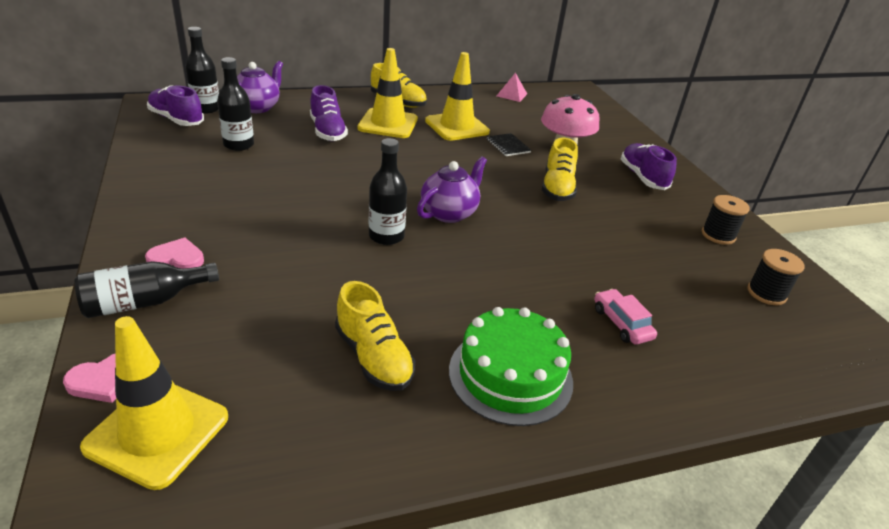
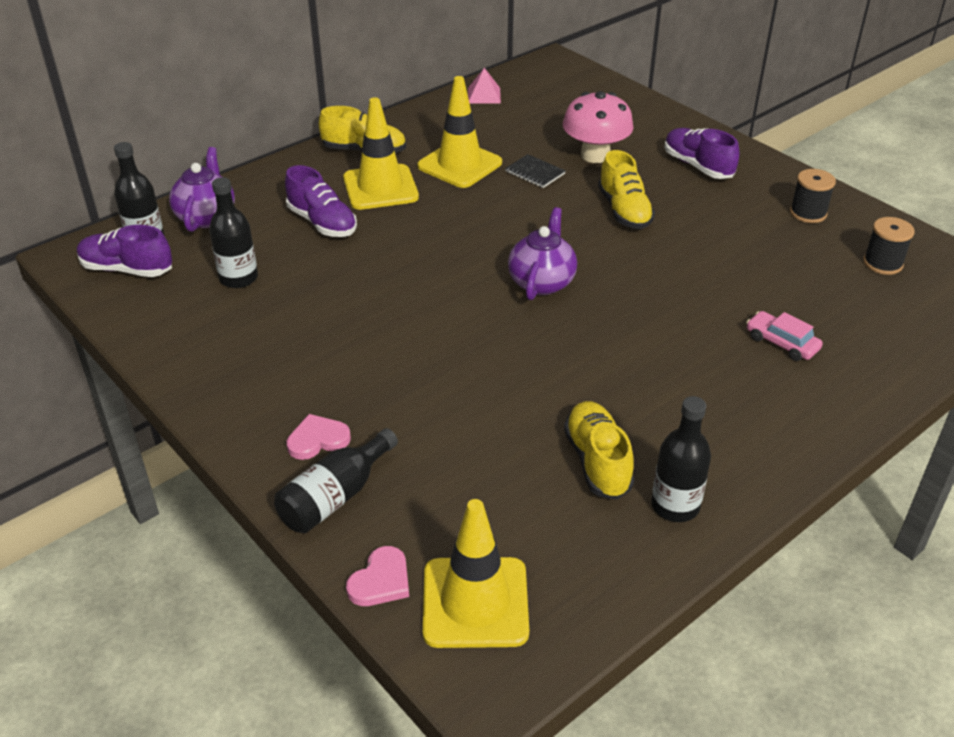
camera: 20 degrees left, 5 degrees up
yellow shoe [335,281,416,391] -> yellow shoe turned 135 degrees counterclockwise [564,401,634,500]
black bottle [369,138,407,245] -> black bottle moved to [651,396,711,522]
green cake [449,307,573,426] -> none

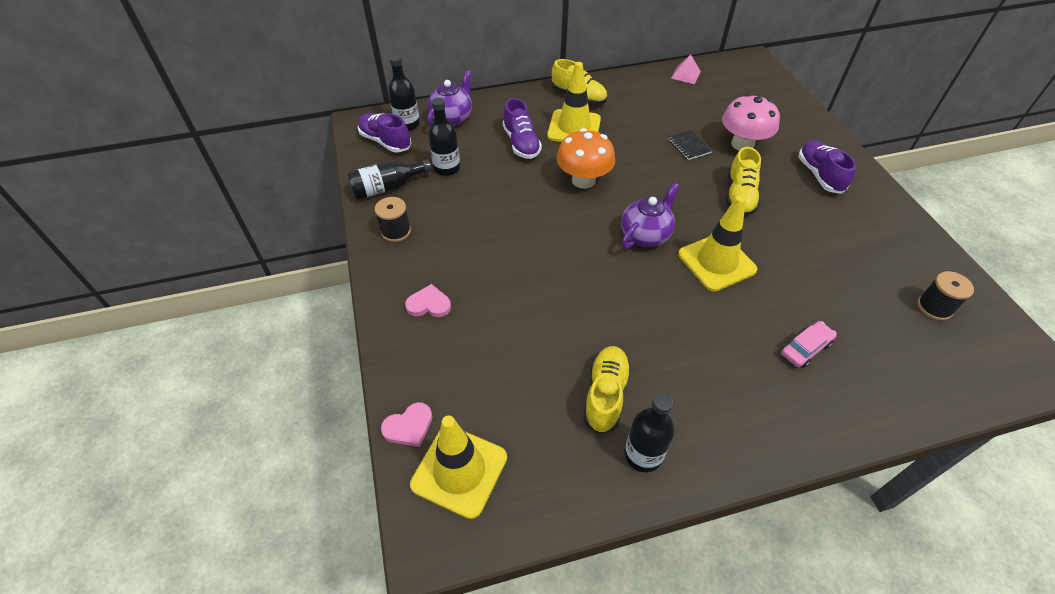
camera: 25 degrees right, 10 degrees up
black bottle [274,428,398,533] -> black bottle moved to [347,159,432,199]
yellow traffic cone [417,76,502,188] -> yellow traffic cone moved to [678,195,758,291]
pink car [747,311,823,361] -> pink car turned 75 degrees clockwise [781,321,837,368]
black spool [790,169,836,223] -> black spool moved to [375,197,411,242]
none -> orange mushroom [557,128,615,189]

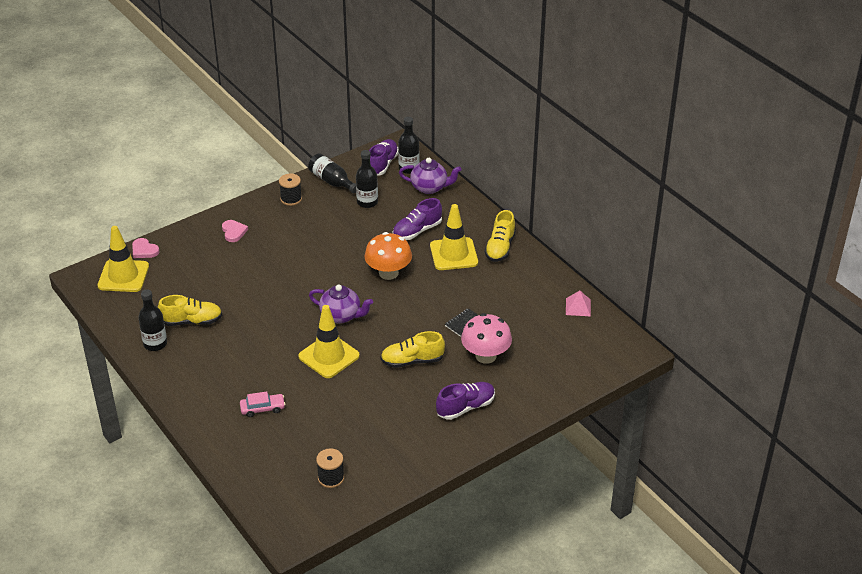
camera: 70 degrees right, 10 degrees down
pink car [781,321,837,368] -> pink car turned 45 degrees counterclockwise [240,391,285,417]

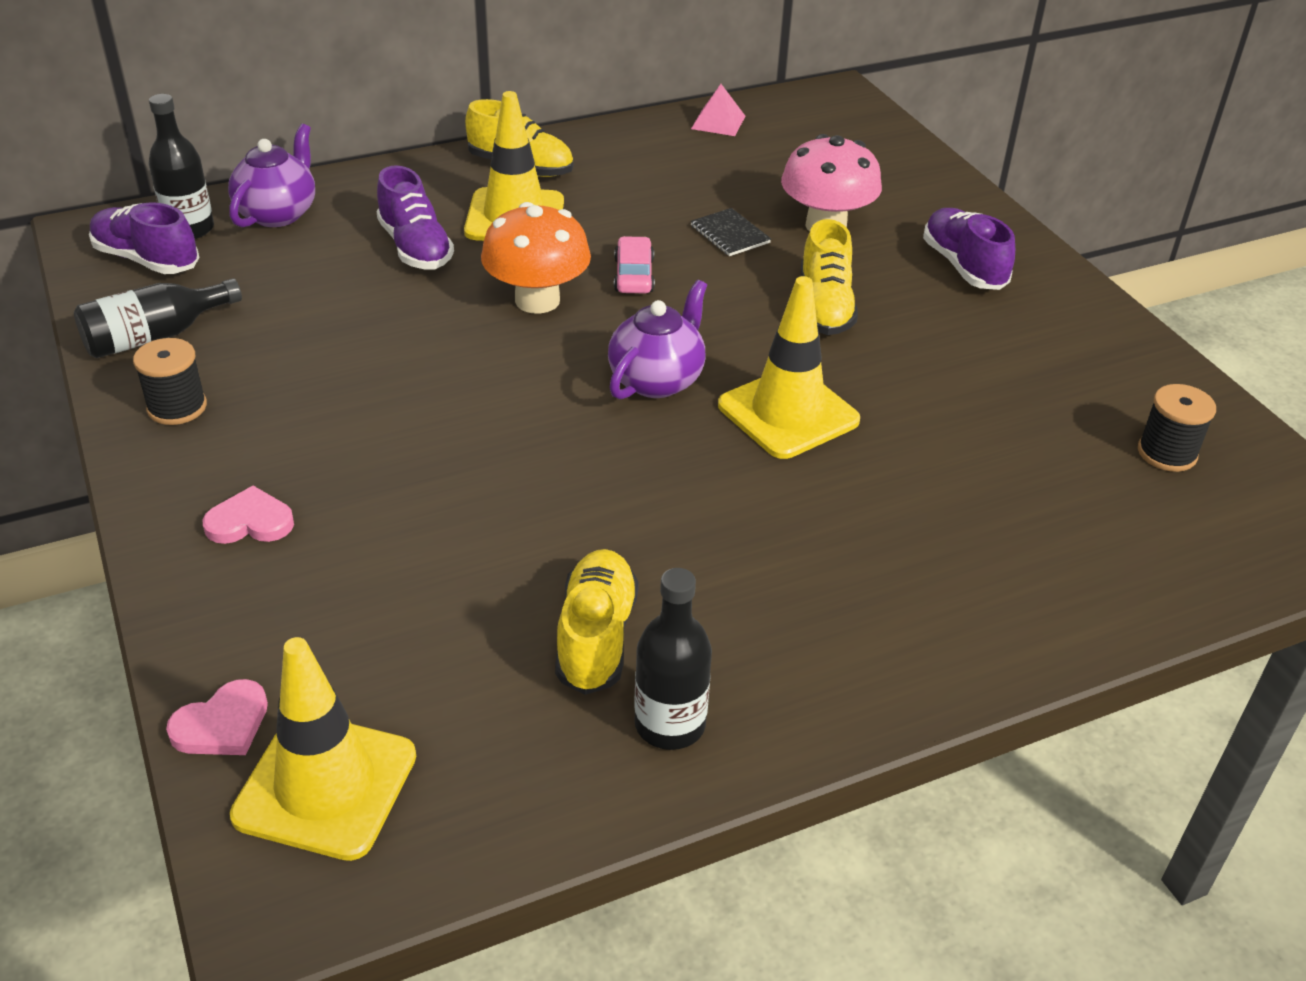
camera: 80 degrees left, 0 degrees up
pink car [240,391,285,417] -> pink car moved to [614,236,655,293]
black bottle [356,150,378,208] -> none

